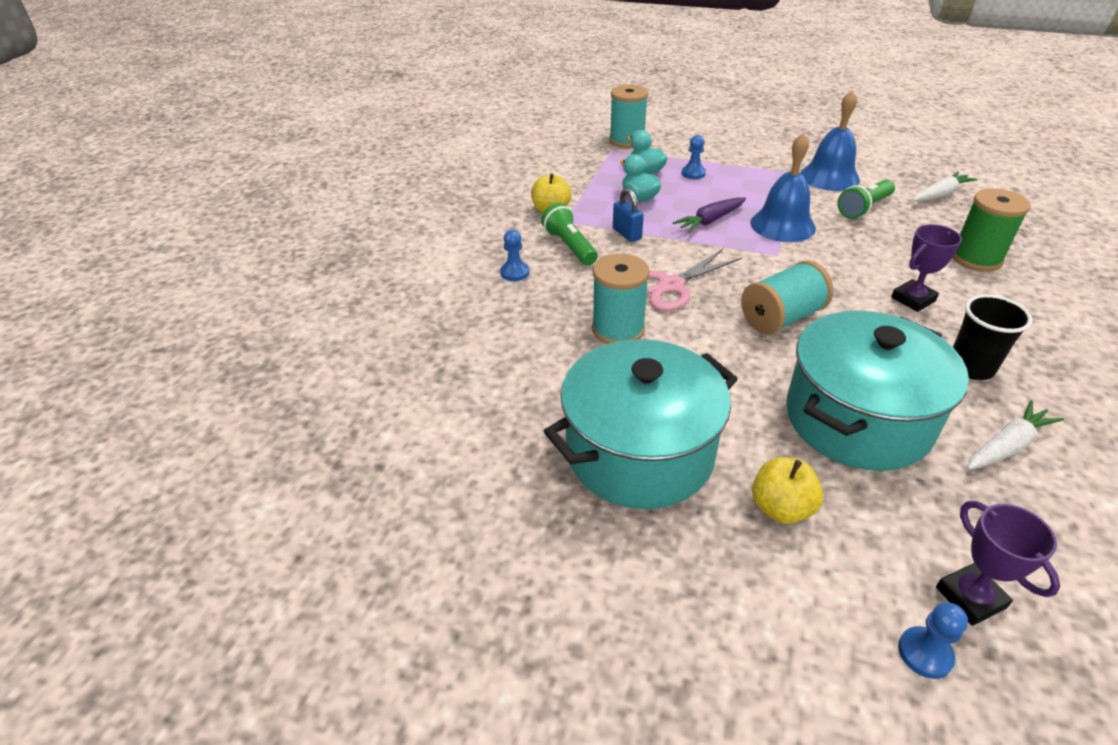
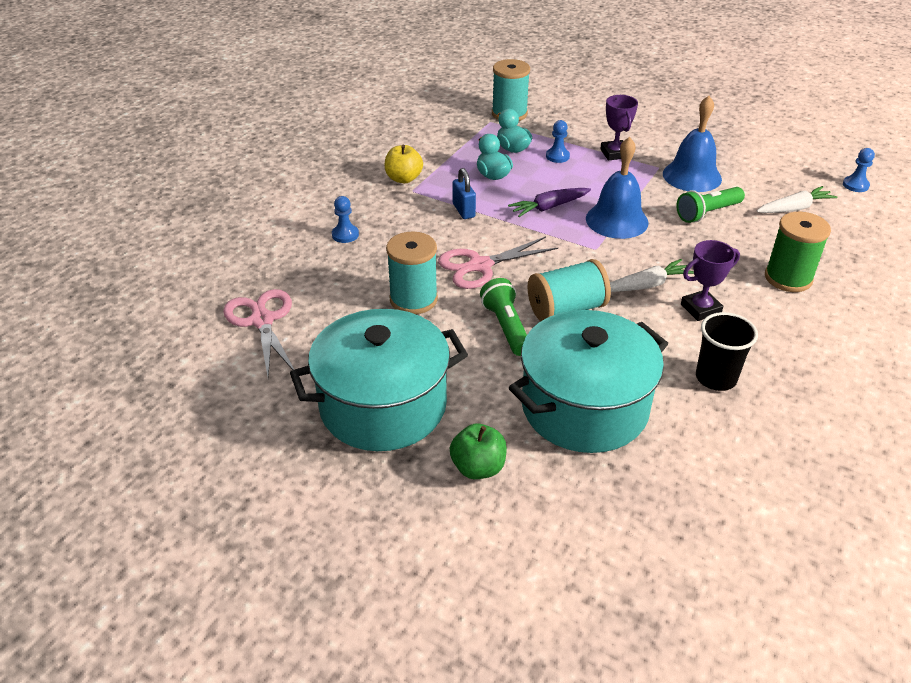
camera: 10 degrees right, 0 degrees up
green flashlight [541,203,598,265] -> green flashlight moved to [480,278,527,356]
yellow apple [752,457,824,524] -> green apple [450,423,507,479]
blue pawn [898,602,968,679] -> blue pawn moved to [843,148,875,192]
purple trophy [936,501,1060,626] -> purple trophy moved to [600,95,638,161]
white carrot [967,400,1064,470] -> white carrot moved to [610,259,694,292]
none -> pink scissors [223,289,294,377]

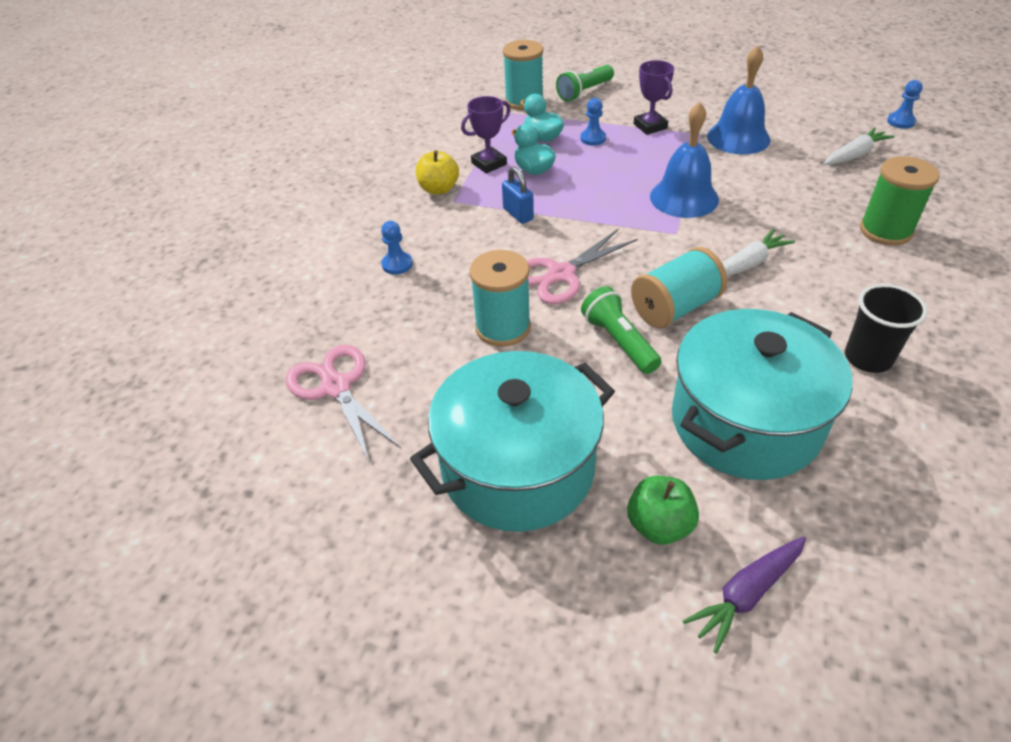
camera: 10 degrees left, 5 degrees up
purple carrot [508,188,591,217] -> purple carrot moved to [683,537,806,653]
green flashlight [676,187,745,223] -> green flashlight moved to [556,65,614,102]
purple trophy [681,240,740,321] -> purple trophy moved to [461,96,511,173]

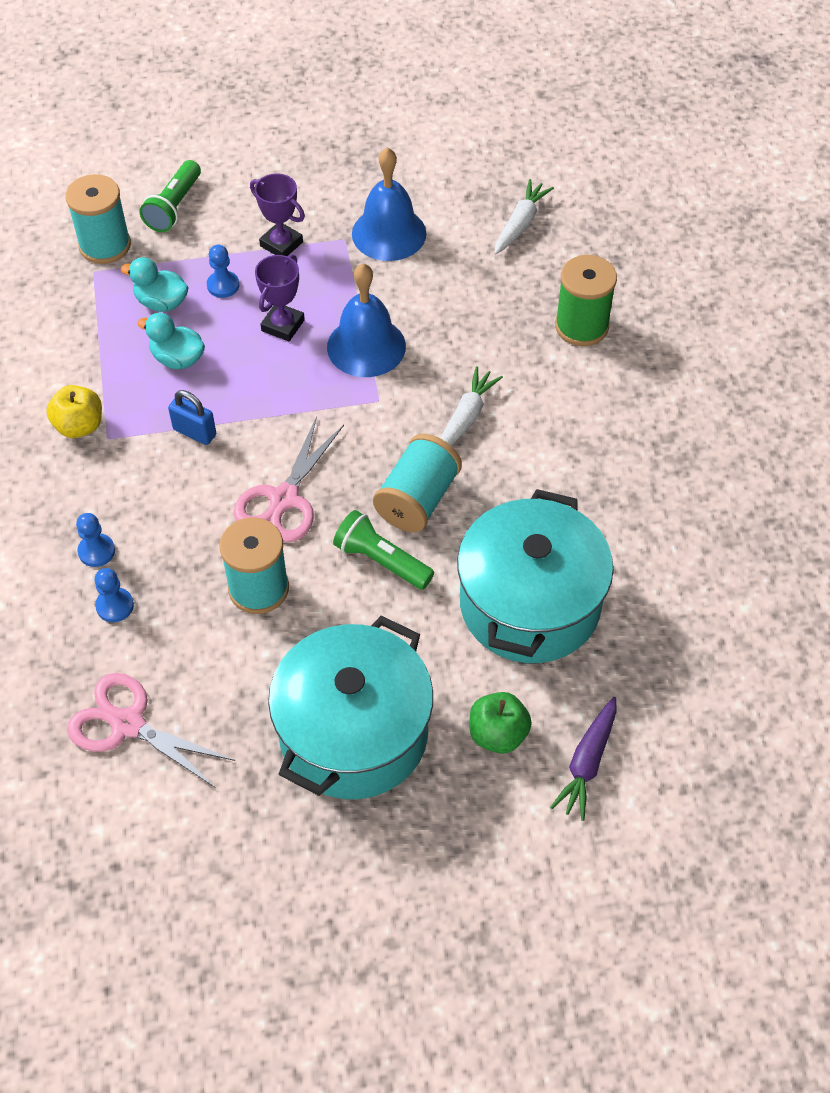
camera: 30 degrees left, 10 degrees up
purple trophy [461,96,511,173] -> purple trophy moved to [255,254,305,341]
black cup [845,284,928,373] -> none
blue pawn [887,80,923,128] -> blue pawn moved to [95,568,134,622]

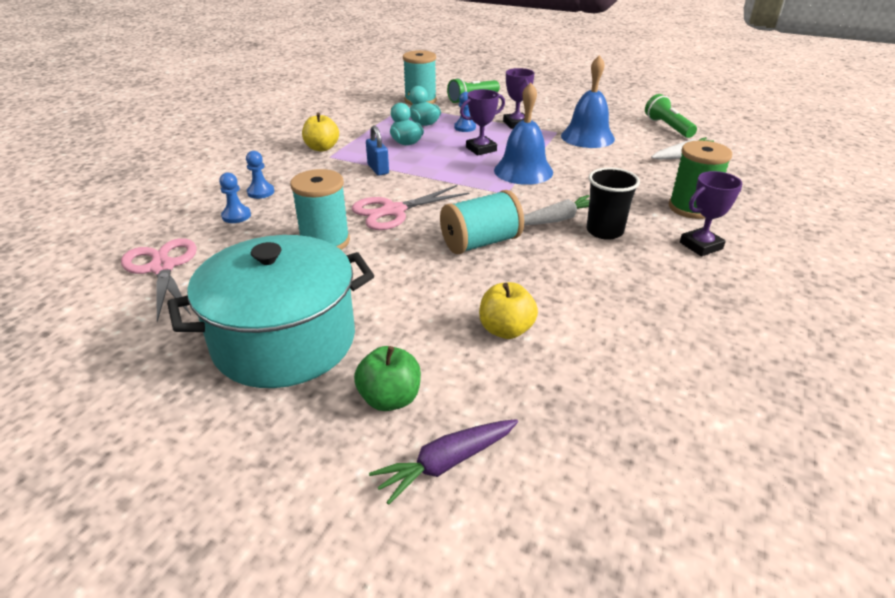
camera: 35 degrees right, 20 degrees down
green flashlight [333,510,434,590] -> green flashlight moved to [645,94,697,138]
turquoise pot [457,489,613,663] -> yellow apple [479,282,538,339]
none -> black cup [587,167,640,240]
none -> purple trophy [680,171,742,256]

